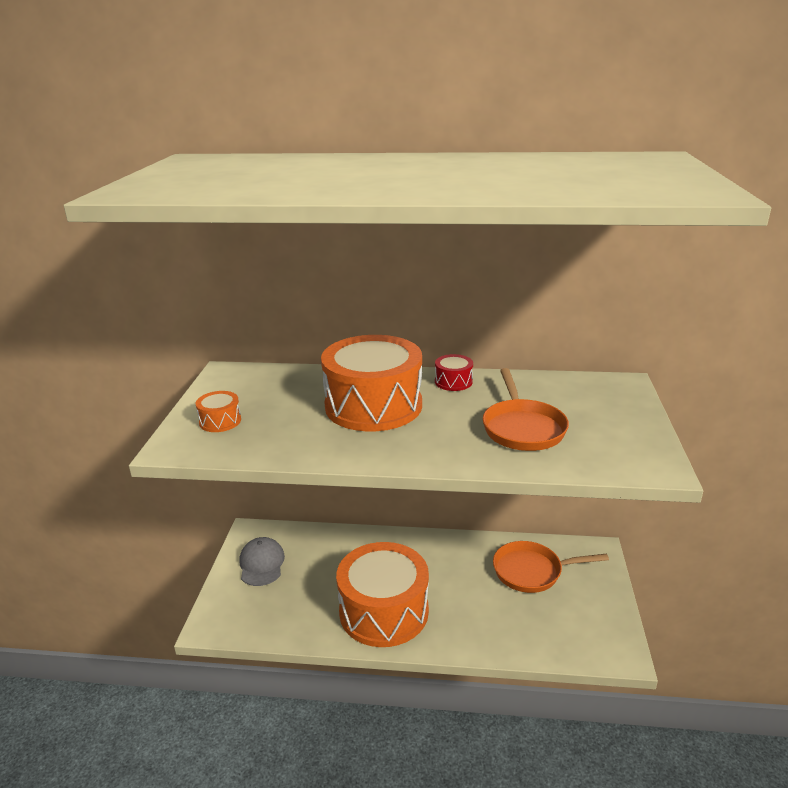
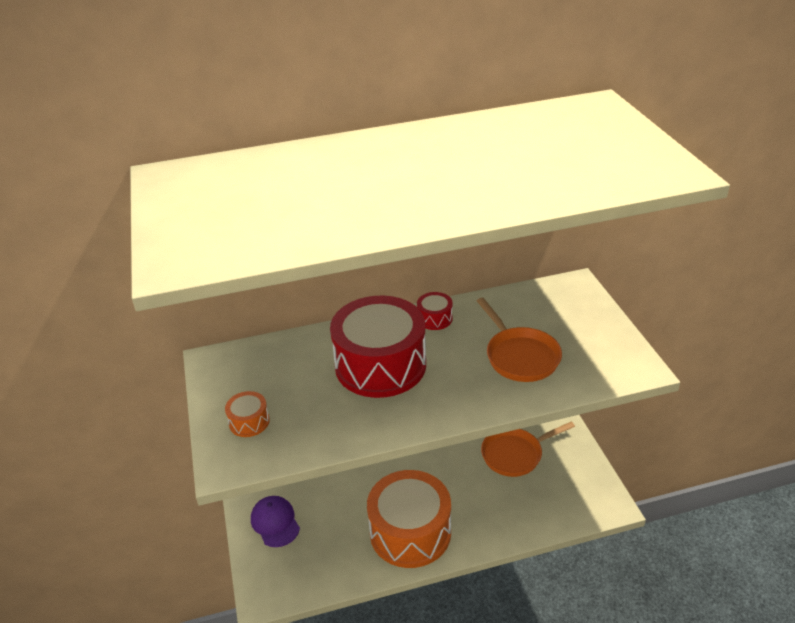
camera: 20 degrees left, 10 degrees up
grey cap [239,537,285,586] -> purple cap [251,496,300,547]
orange drum [321,335,422,432] -> red drum [330,296,426,398]

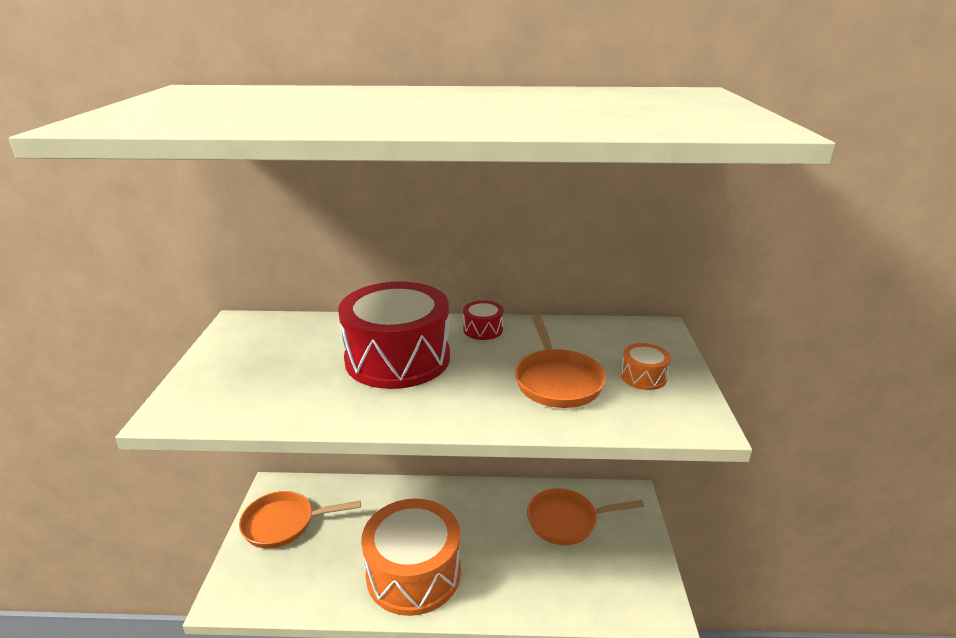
camera: 15 degrees right, 10 degrees down
orange drum [225,391,270,437] -> orange drum moved to [621,343,671,390]
purple cap [251,496,300,547] -> orange pan [239,491,361,549]

